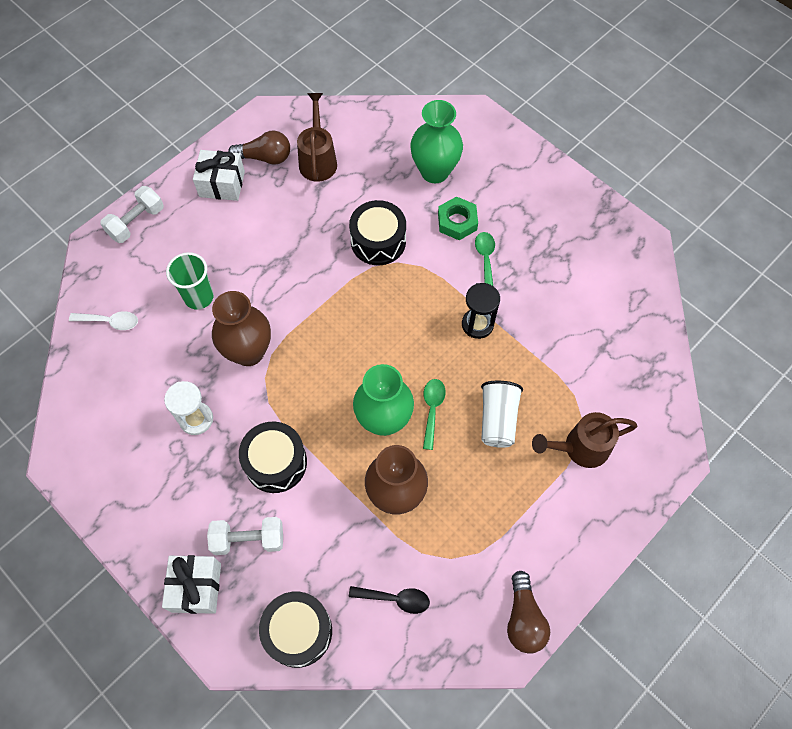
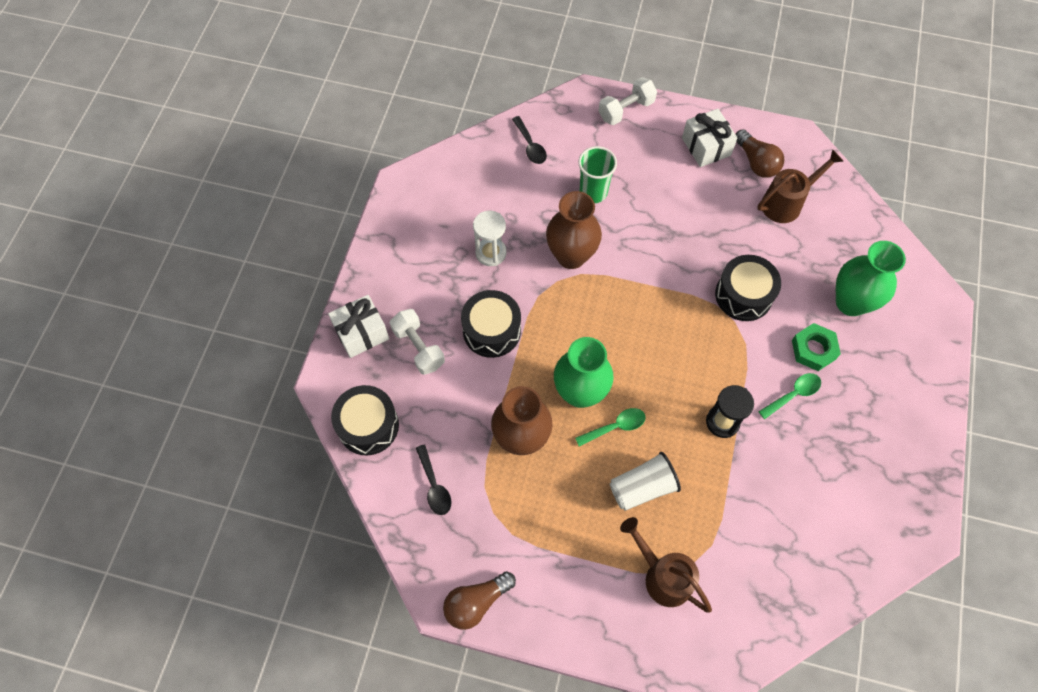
camera: 60 degrees right, 0 degrees up
white spoon [69,311,138,330] -> black spoon [512,116,547,164]
white dumbbell [100,186,164,243] -> white dumbbell turned 45 degrees counterclockwise [598,77,657,125]

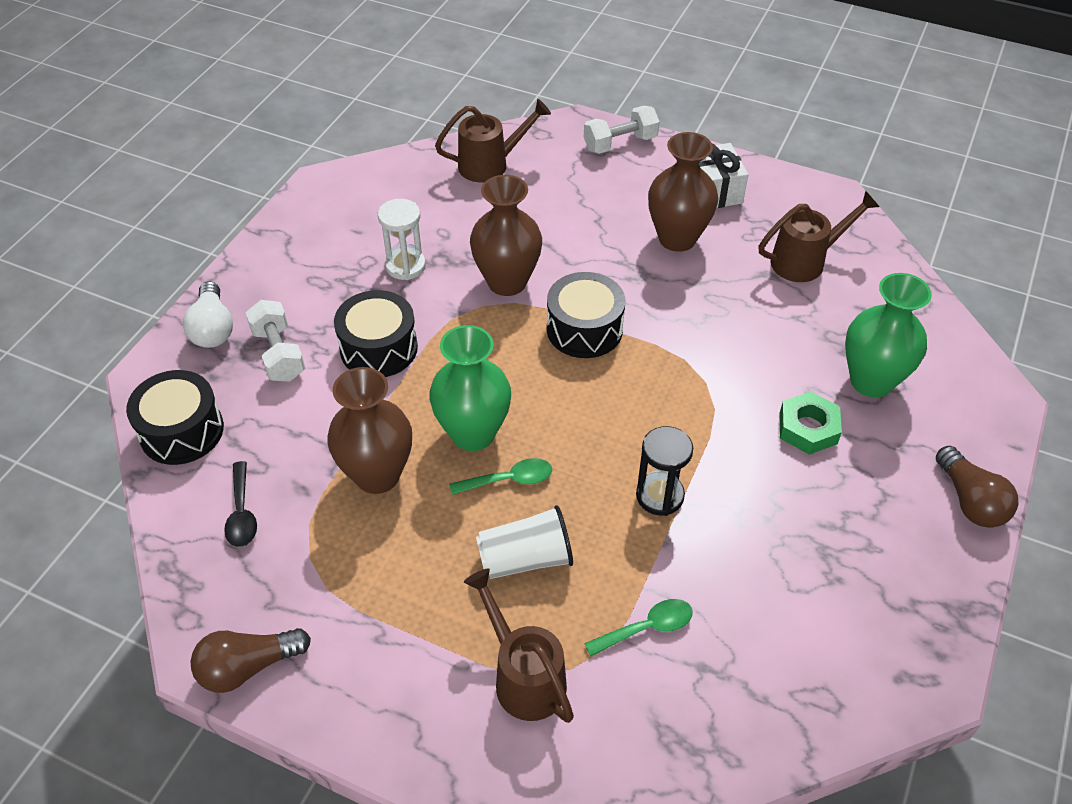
camera: 10 degrees right, 15 degrees down
white gift [328,295,389,358] -> white light bulb [183,281,233,348]
black spoon [512,116,547,164] -> brown watering can [435,99,551,182]
green cup [578,146,617,203] -> none
black drum [715,255,781,321] -> black drum moved to [547,272,625,358]
brown light bulb [736,129,784,178] -> brown light bulb moved to [936,446,1018,528]
green spoon [758,373,821,419] -> green spoon moved to [584,599,693,656]
none -> brown vase [648,132,718,252]

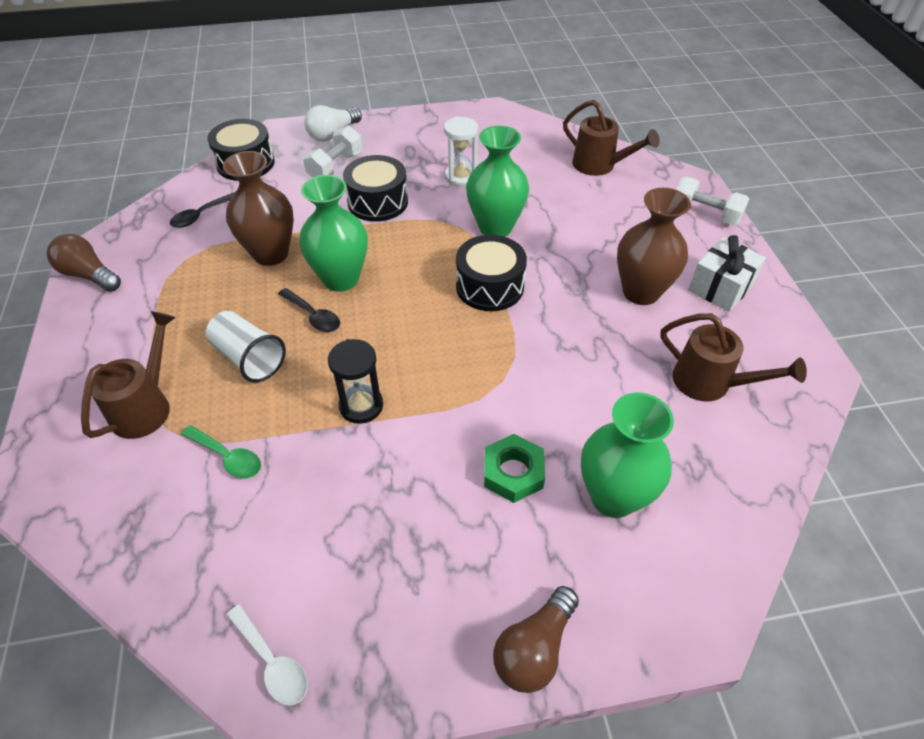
camera: 55 degrees right, 0 degrees up
green spoon [449,458,552,495] -> black spoon [278,288,340,332]
brown vase [470,175,542,296] -> green vase [466,126,529,237]
none -> white spoon [226,605,308,706]

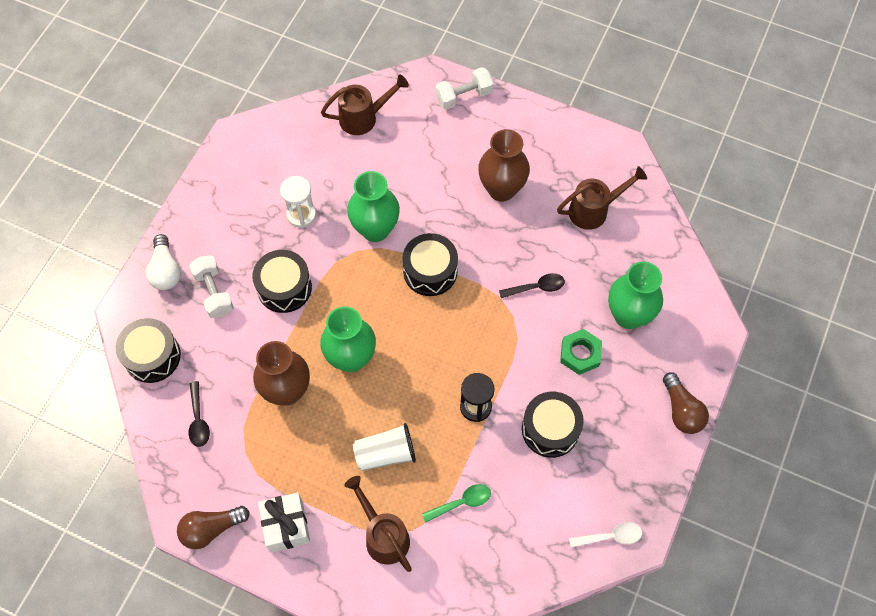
camera: 55 degrees left, 15 degrees up
black spoon [278,288,340,332] -> black spoon moved to [499,273,565,298]
white gift [688,235,766,312] -> white gift moved to [258,493,310,552]
none -> black drum [522,392,584,458]

